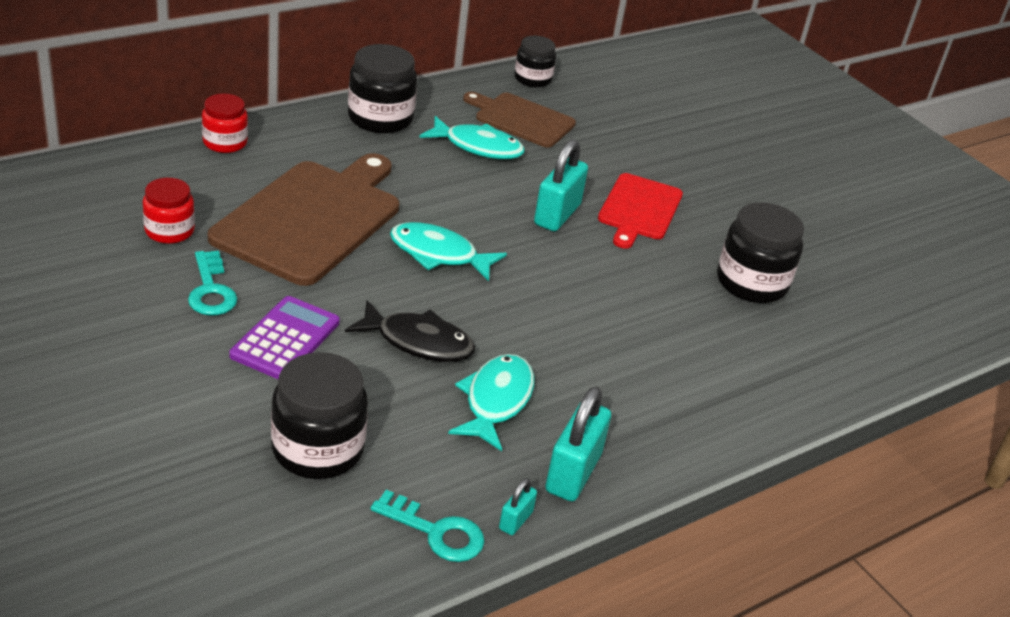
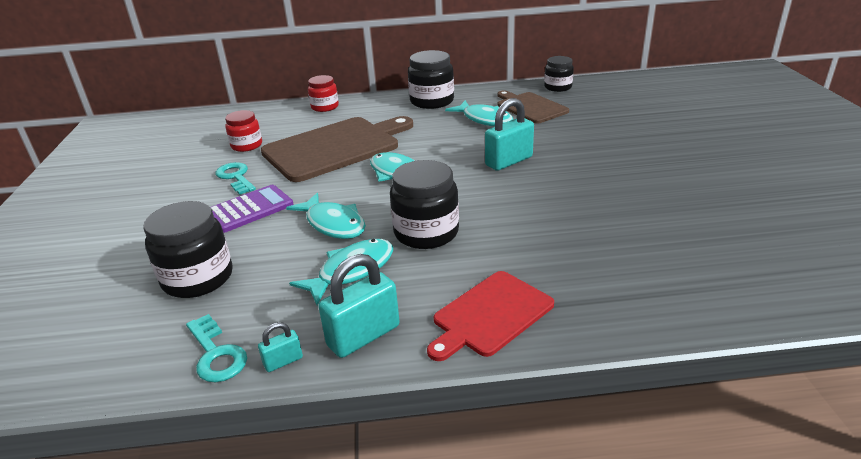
camera: 35 degrees right, 5 degrees down
turquoise key [188,251,237,315] -> turquoise key turned 135 degrees clockwise [215,162,256,195]
black fish [345,300,475,362] -> turquoise fish [286,193,366,239]
red cutting board [598,173,683,249] -> red cutting board moved to [427,271,554,361]
black jar [717,202,804,303] -> black jar moved to [390,160,459,249]

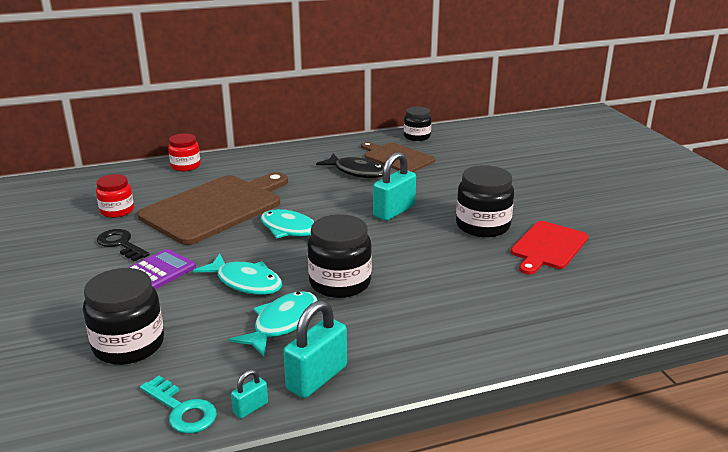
camera: 15 degrees left, 5 degrees down
turquoise key [215,162,256,195] -> black key [97,229,150,261]
black jar [408,50,454,109] -> black jar moved to [456,165,514,237]
red cutting board [427,271,554,361] -> red cutting board moved to [511,221,588,274]
turquoise fish [445,100,513,126] -> black fish [316,154,384,178]

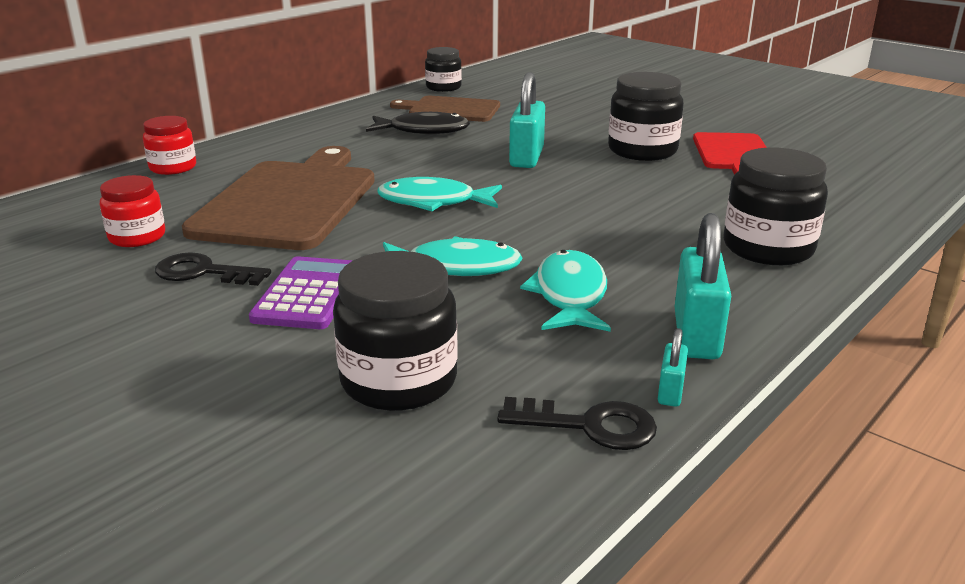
camera: 30 degrees left, 0 degrees up
turquoise key [140,376,217,434] -> black key [497,397,657,450]
black jar [308,214,372,298] -> black jar moved to [723,148,828,265]

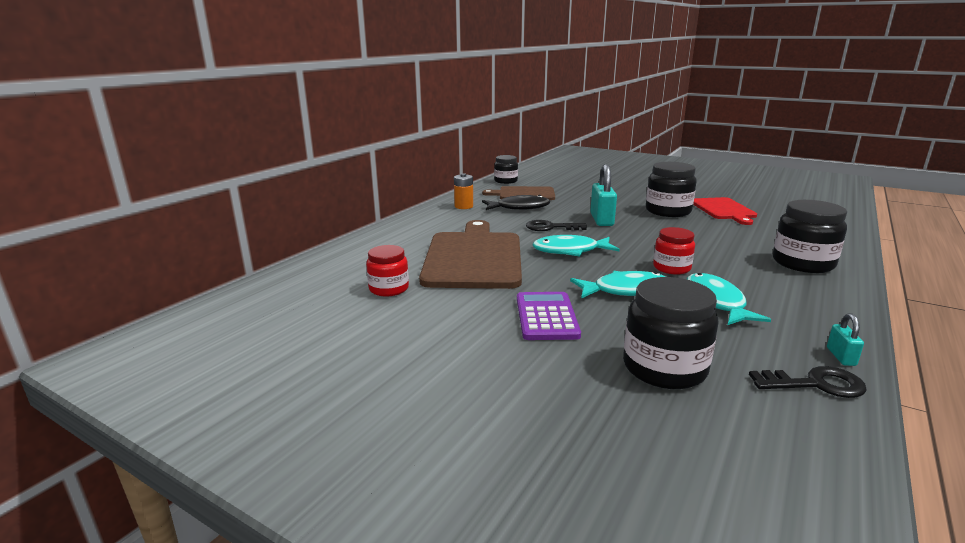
camera: 10 degrees left, 5 degrees down
red jar [143,116,196,175] -> red jar moved to [653,227,695,275]
black key [155,253,271,286] -> black key moved to [526,220,587,231]
turquoise padlock [675,213,731,359] -> none
none -> orange battery [454,173,473,209]

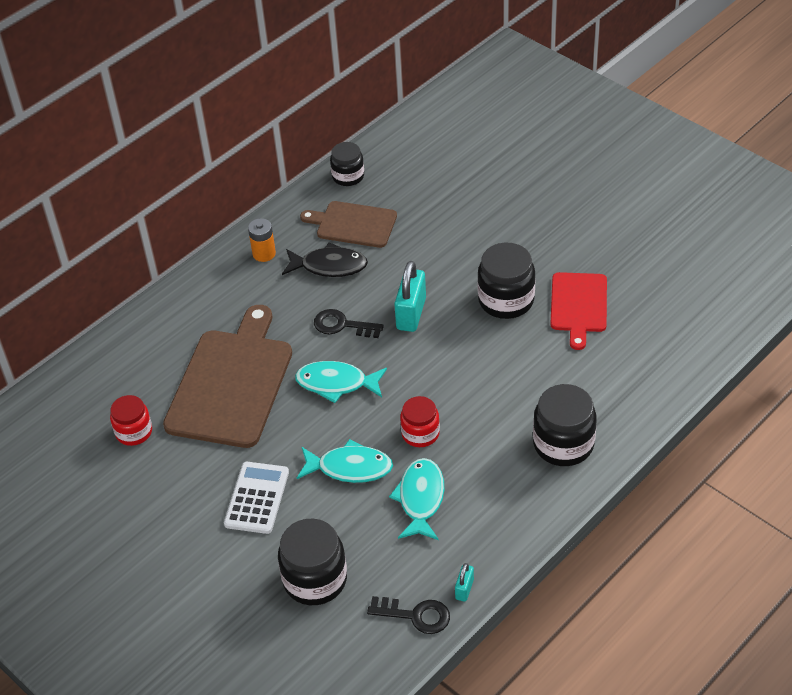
camera: 15 degrees right, 25 degrees up
purple calculator [517,292,581,340] -> white calculator [224,462,289,534]

